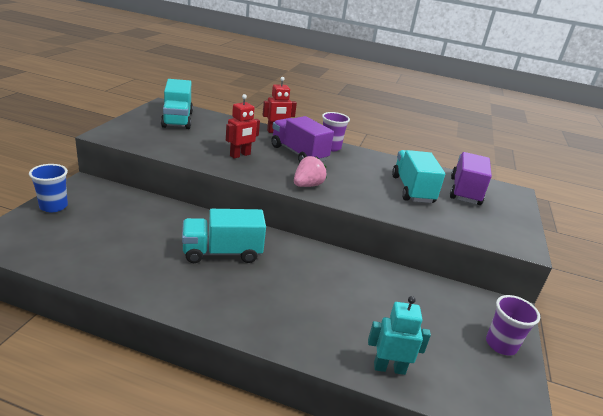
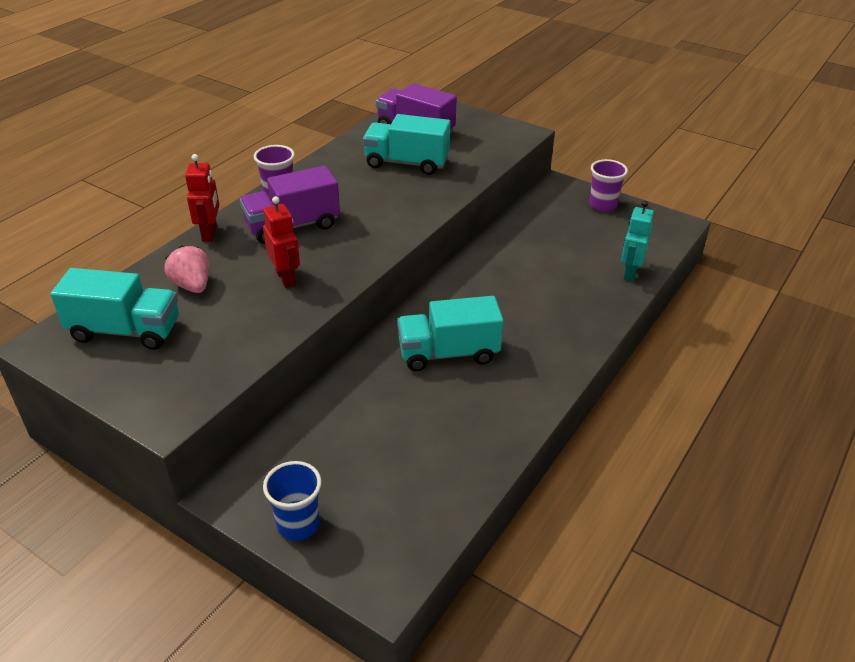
camera: 70 degrees left, 10 degrees up
turquoise truck [182,209,266,263] -> turquoise truck turned 75 degrees clockwise [397,296,504,371]
pink strawberry [294,156,327,187] -> pink strawberry moved to [164,245,209,293]

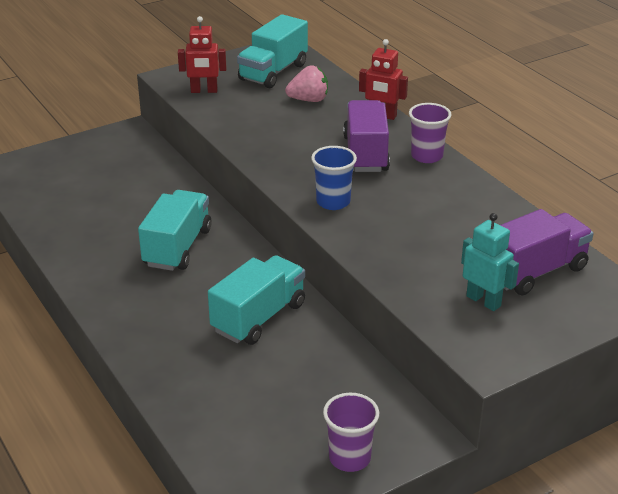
camera: 115 degrees right, 5 degrees down
red robot [263,196,300,288] -> red robot moved to [178,16,226,93]
blue cup [263,461,321,541] -> blue cup moved to [311,146,357,210]
turquoise truck [363,114,450,175] -> turquoise truck moved to [208,255,305,345]
turquoise robot [621,201,654,281] -> turquoise robot moved to [461,213,519,311]

